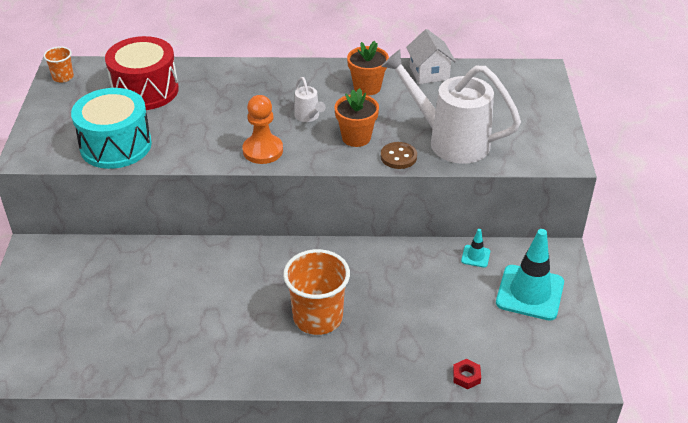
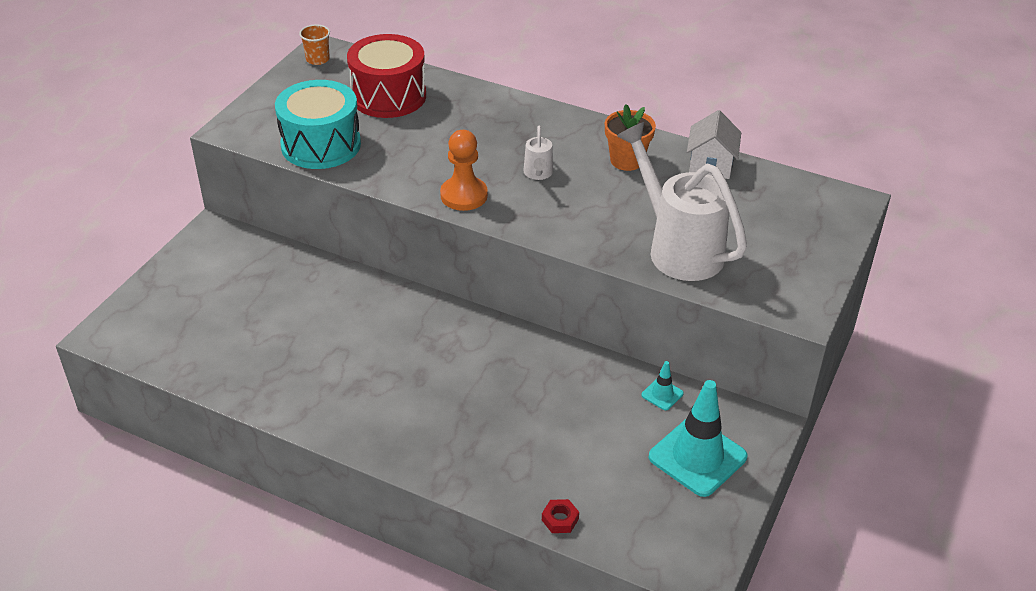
camera: 25 degrees right, 0 degrees up
orange cup [283,249,350,335] -> none
orange flower pot [334,88,379,147] -> none
brown button [381,142,417,169] -> none

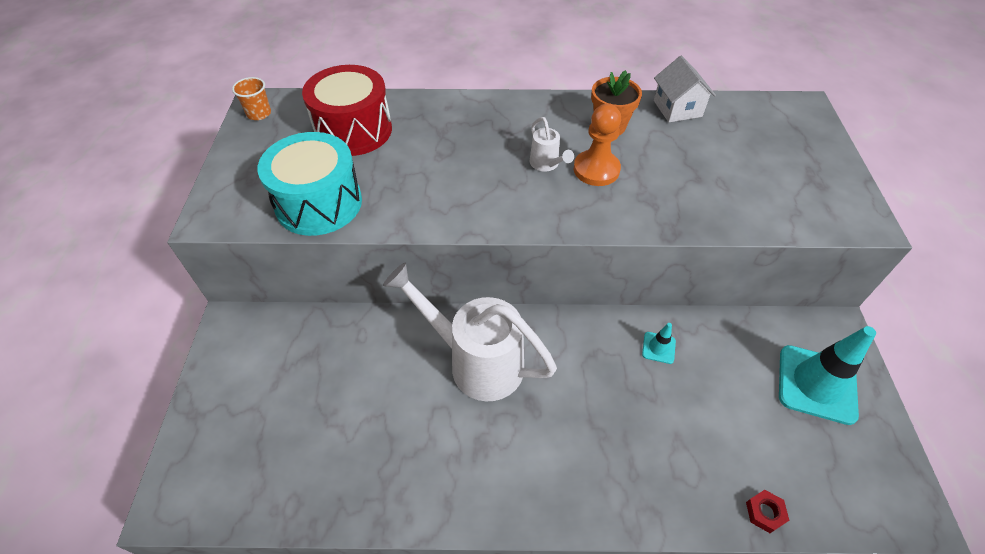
camera: 25 degrees left, 10 degrees up
orange pawn [440,130,488,211] -> orange pawn moved to [574,104,621,186]
white watering can [617,122,747,281] -> white watering can moved to [383,262,557,401]
turquoise traffic cone [641,361,684,410] -> turquoise traffic cone moved to [642,323,676,364]

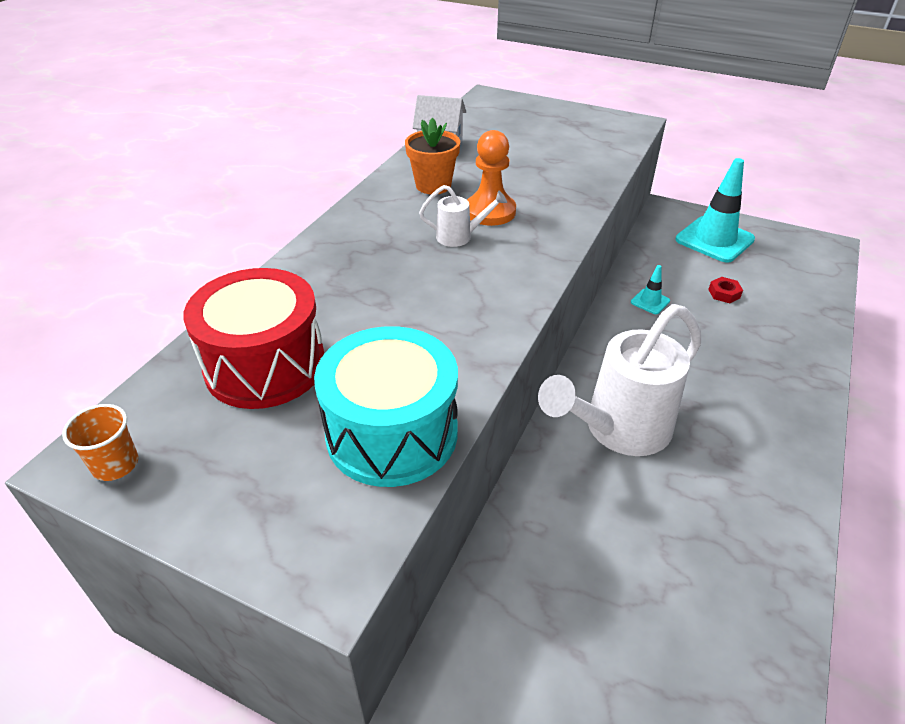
camera: 65 degrees left, 10 degrees down
red nut [746,490,789,533] -> red nut moved to [708,277,743,303]

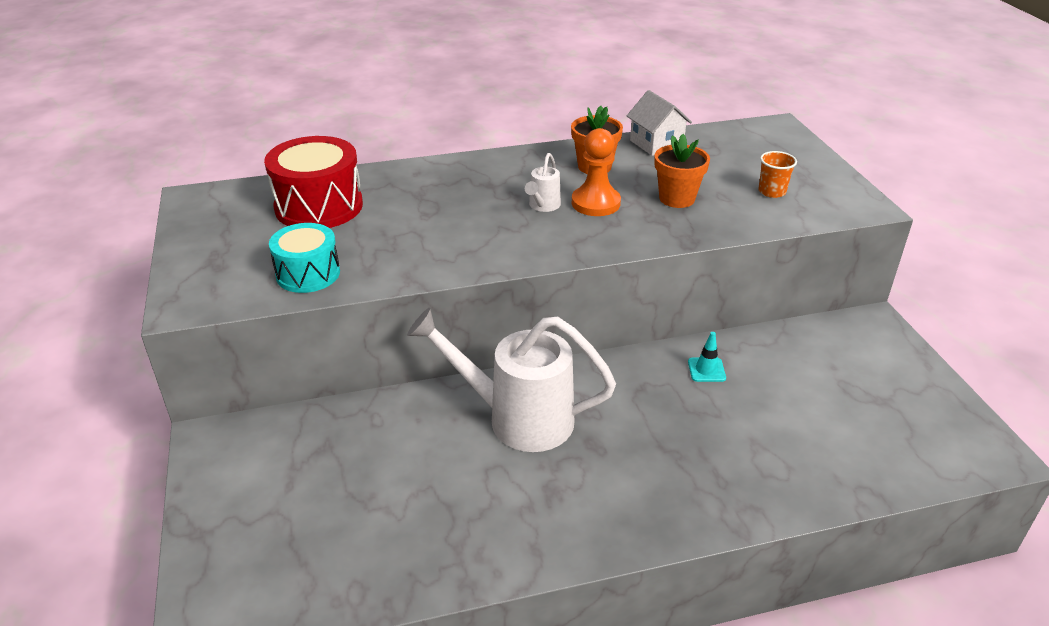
camera: 50 degrees right, 5 degrees down
orange cup [62,404,138,481] -> orange cup moved to [758,151,797,198]
turquoise drum [314,326,458,487] -> turquoise drum [269,223,340,293], size x0.65
white watering can [419,185,507,247] -> white watering can turned 60 degrees clockwise [525,153,561,212]
turquoise traffic cone [675,158,755,263] -> none
red nut [708,277,743,303] -> none
none -> orange flower pot [654,134,710,208]

